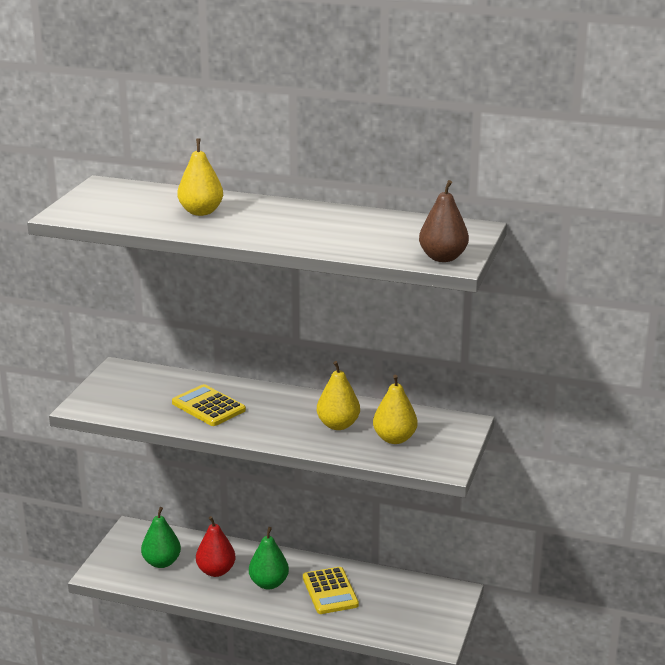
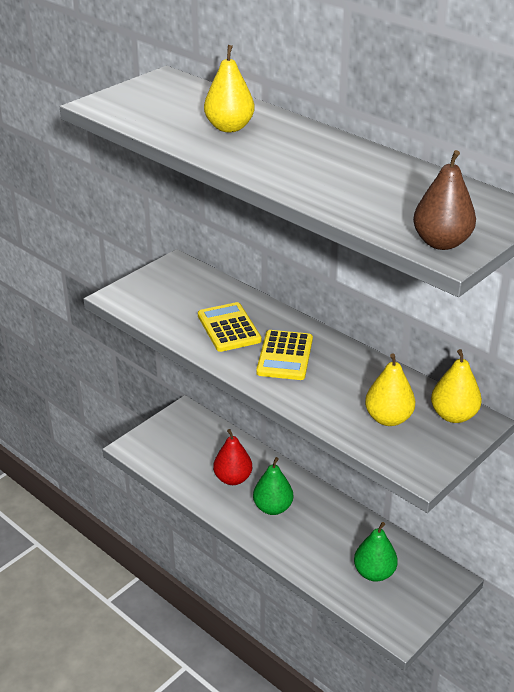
camera: 25 degrees right, 10 degrees up
green pear [141,507,181,568] -> green pear moved to [354,522,398,582]
yellow calculator [303,567,359,614] -> yellow calculator moved to [256,330,313,380]
yellow pear [317,361,360,430] -> yellow pear moved to [431,349,482,423]

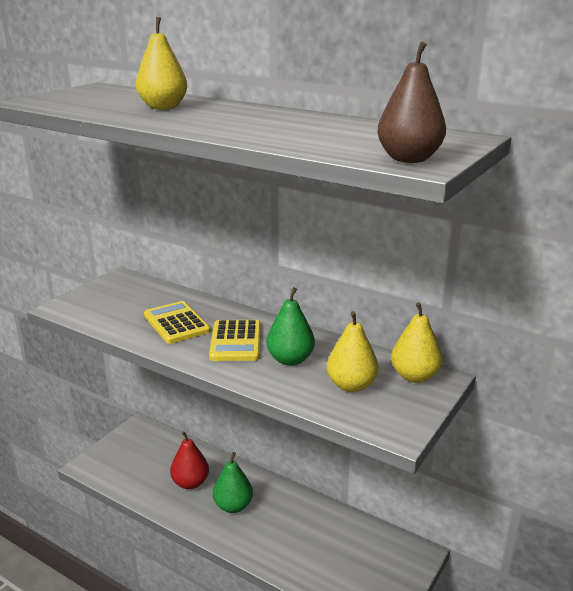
camera: 10 degrees left, 10 degrees down
green pear [354,522,398,582] -> green pear moved to [267,287,315,366]

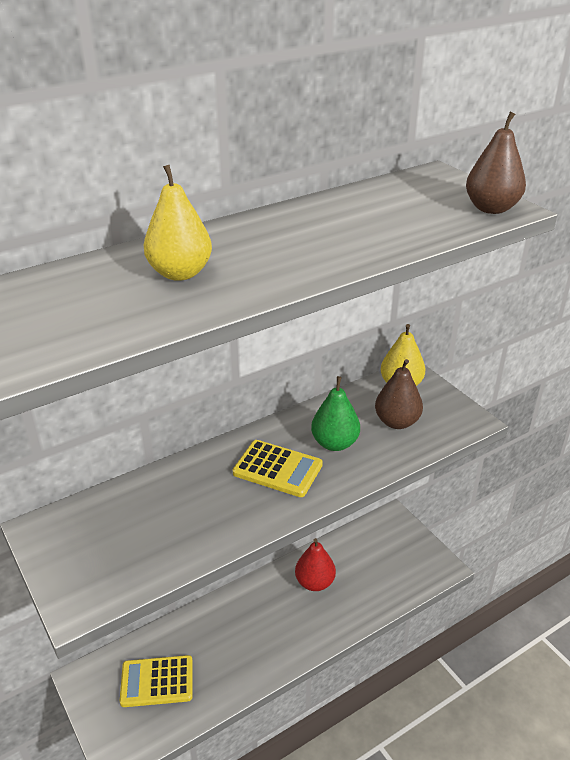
camera: 65 degrees left, 10 degrees up
yellow calculator [144,301,210,344] -> yellow calculator moved to [120,655,193,707]
red pear [170,431,209,489] -> red pear moved to [295,538,336,591]
green pear [213,452,253,513] -> none
yellow pear [327,311,378,392] -> brown pear [375,359,423,429]

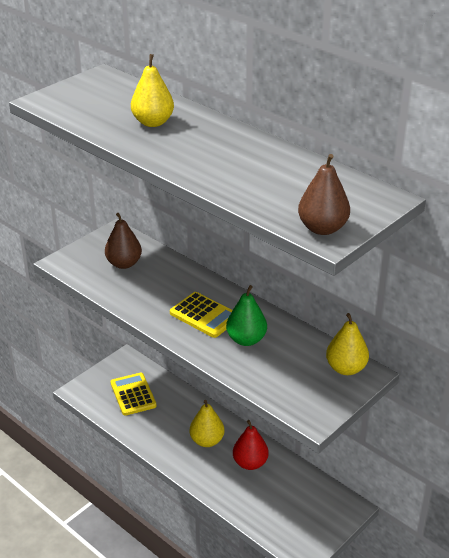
camera: 75 degrees right, 0 degrees up
yellow calculator [233,440,323,497] -> yellow calculator turned 60 degrees counterclockwise [170,292,233,338]
brown pear [375,359,423,429] -> brown pear moved to [105,213,142,269]
none -> yellow pear [190,400,224,447]

